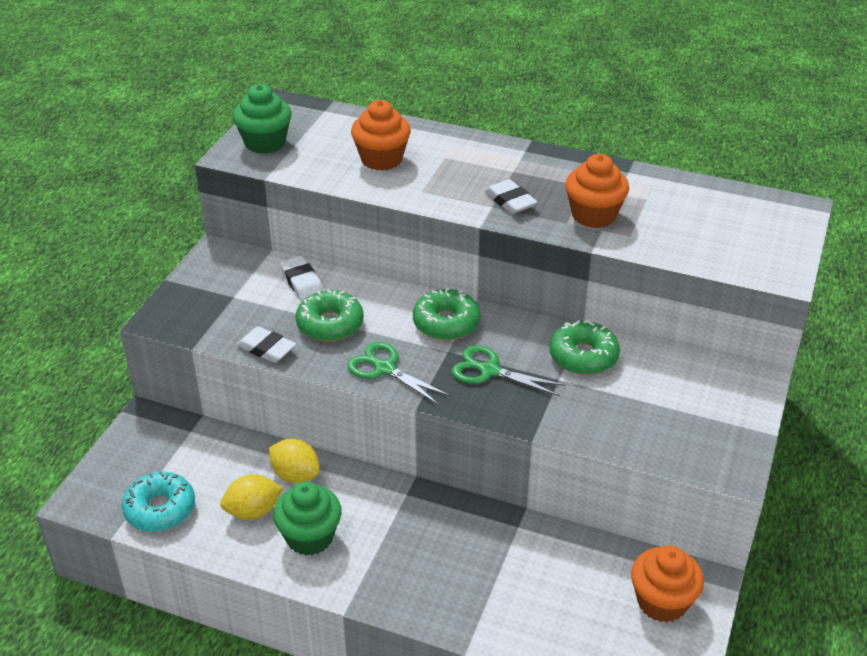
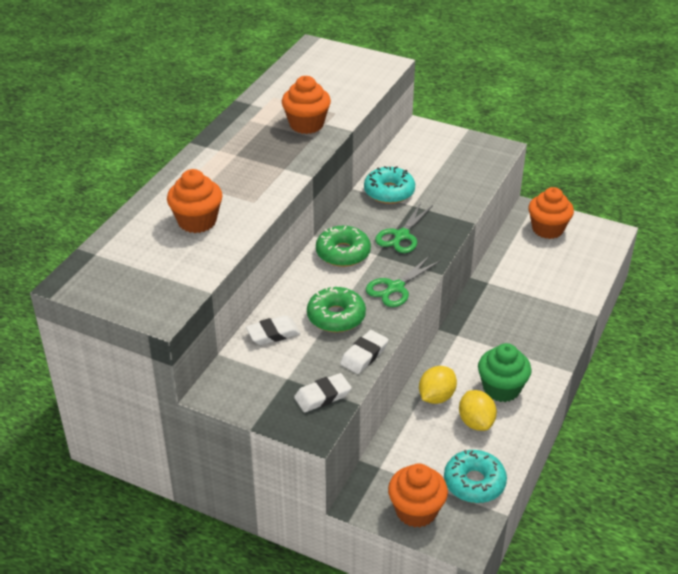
camera: 85 degrees left, 0 degrees up
green cupcake [233,84,292,154] -> none
white eraser [485,179,537,214] -> white eraser moved to [294,373,352,412]
green donut [549,320,620,375] -> turquoise donut [364,166,415,204]
none -> orange cupcake [388,464,448,528]

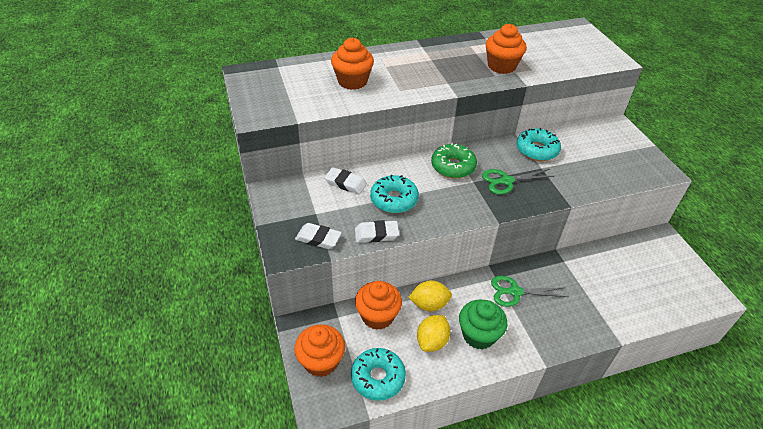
camera: 45 degrees right, 5 degrees up
green donut [307,287,366,333] -> turquoise donut [370,175,419,213]
green scissors [366,255,441,307] -> green scissors moved to [491,276,568,307]
orange cupcake [528,187,574,239] -> orange cupcake moved to [355,281,402,330]

